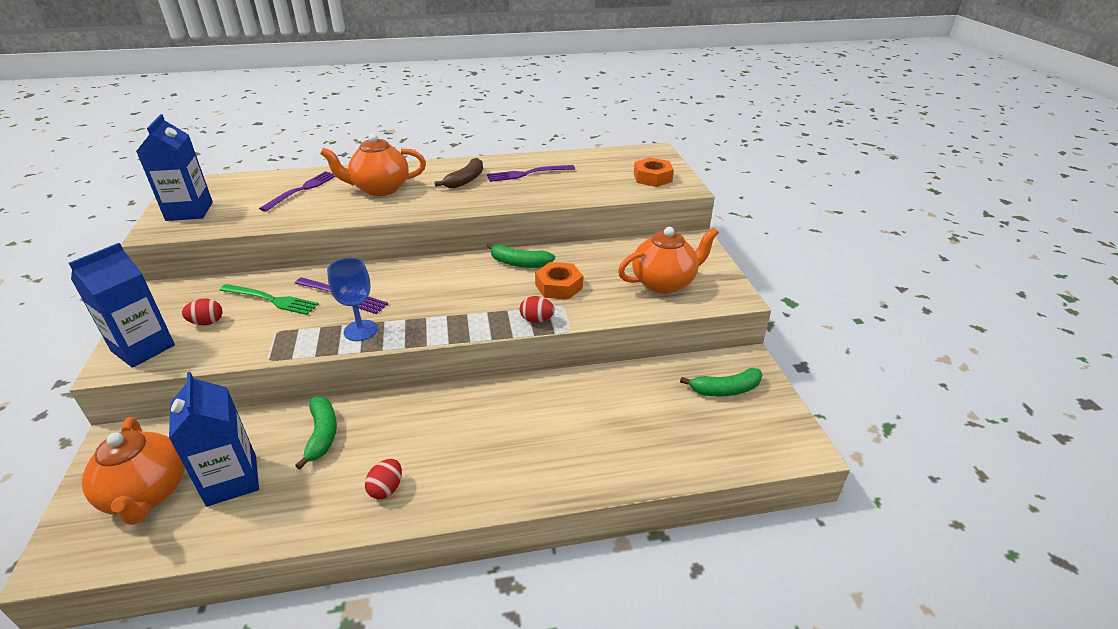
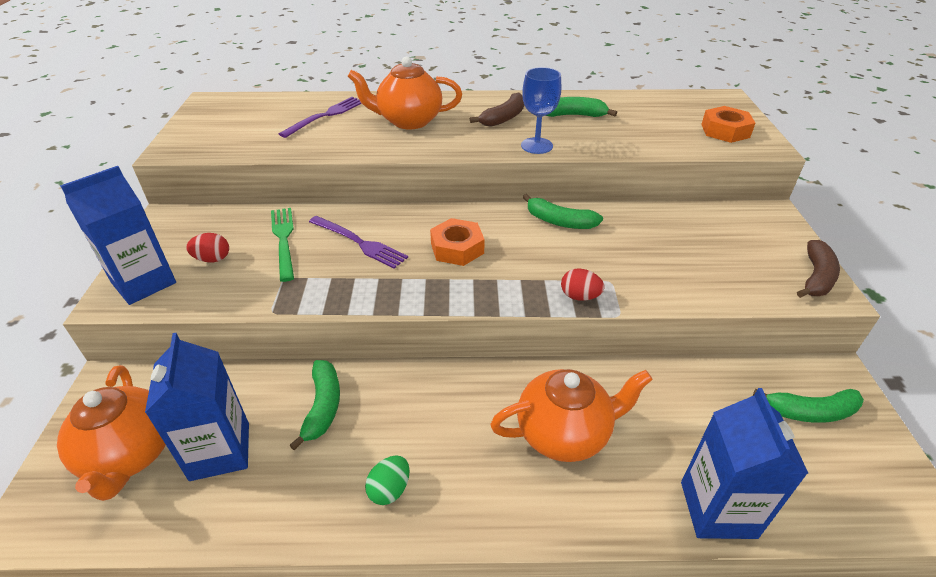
camera: 10 degrees right, 5 degrees up
blue carton [136,114,213,221] -> blue carton moved to [681,388,808,539]
green fork [219,284,319,315] -> green fork turned 135 degrees counterclockwise [271,208,294,282]
blue goblet [327,258,378,341] -> blue goblet moved to [521,67,561,154]
red egg [365,459,402,499] -> green egg [365,455,410,505]
purple fork [487,165,575,182] -> green banana [546,97,617,117]
orange nut [535,262,583,300] -> orange nut moved to [430,218,485,266]
orange teapot [618,227,719,294] -> orange teapot moved to [490,369,653,462]
none -> brown banana [797,240,840,298]

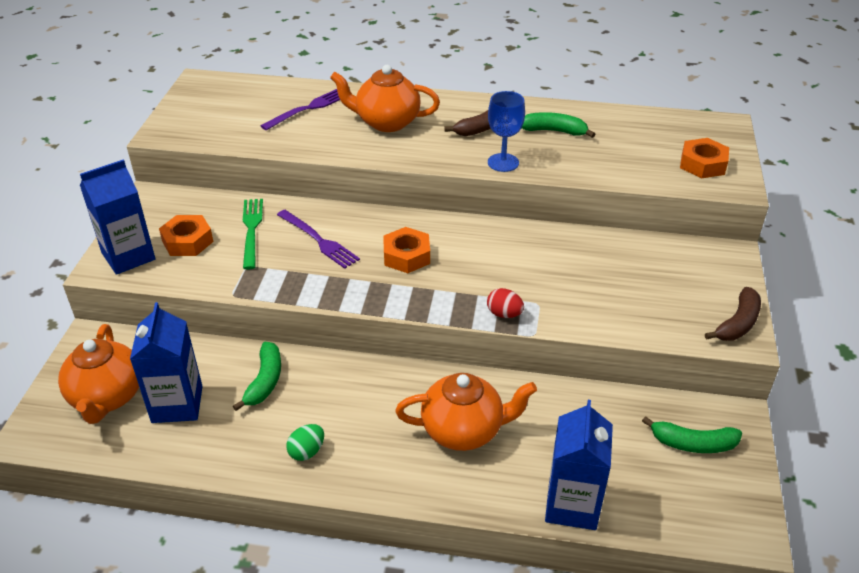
camera: 10 degrees right, 0 degrees up
red egg [186,233,229,262] -> orange nut [159,215,213,256]
green banana [523,194,603,229] -> none

